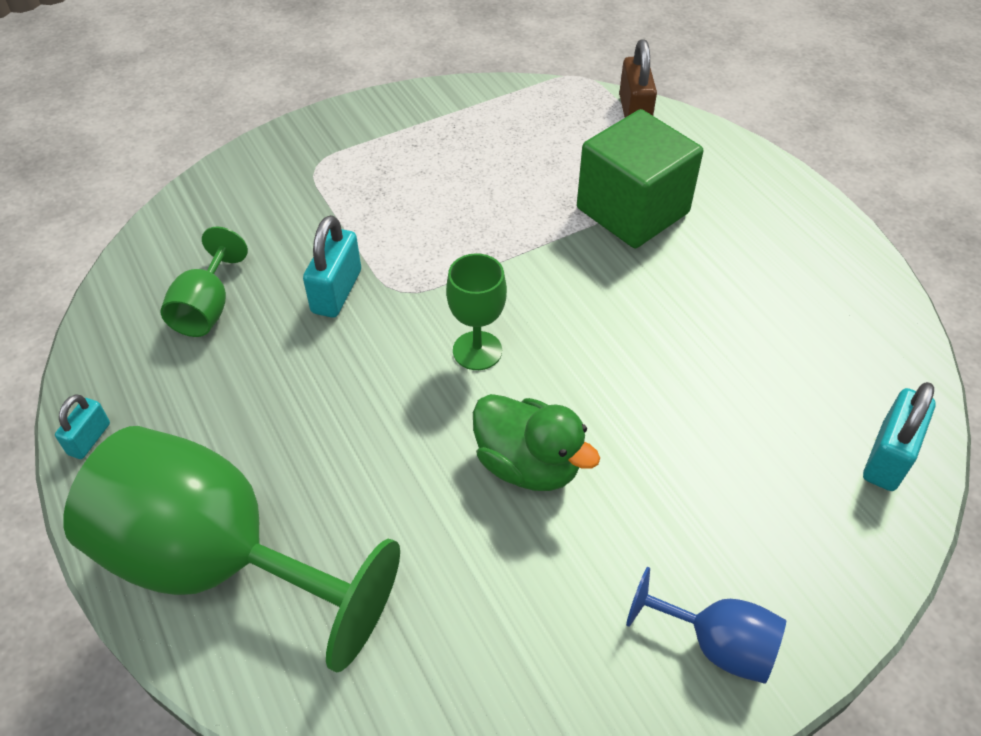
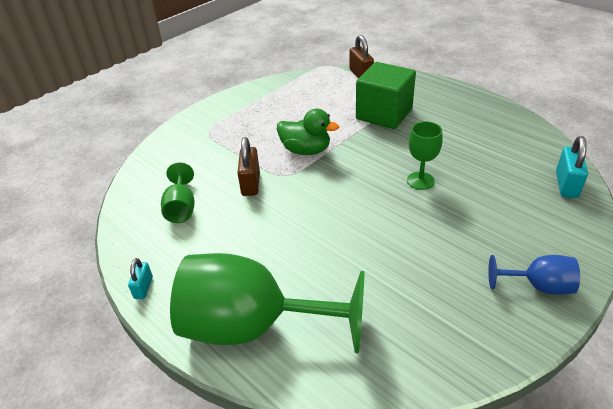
camera: 15 degrees left, 10 degrees down
turquoise padlock [303,215,361,318] -> brown padlock [237,137,260,196]
green goblet [446,253,507,370] -> green goblet moved to [407,121,442,190]
green duck [473,394,600,491] -> green duck moved to [277,109,339,155]

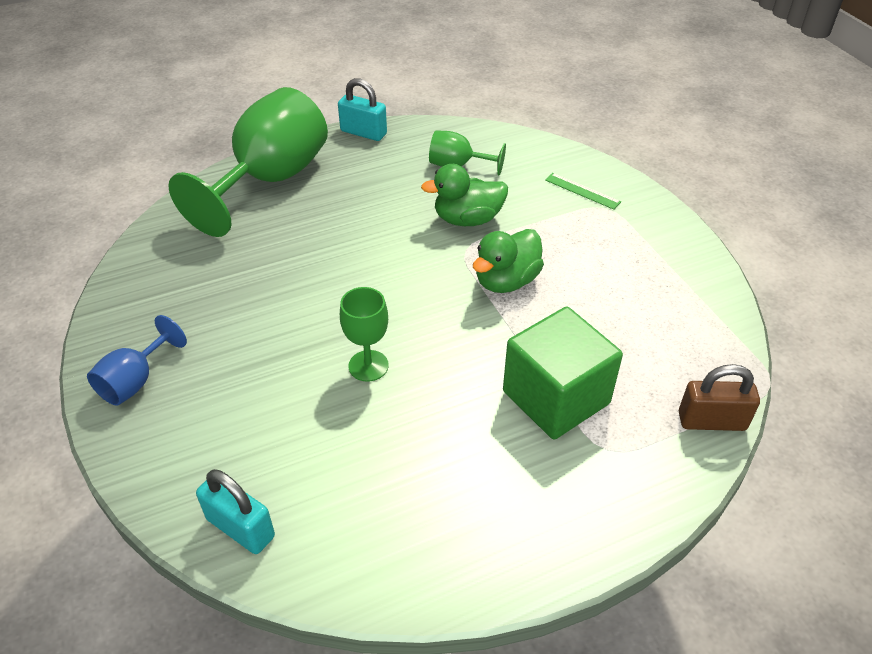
camera: 110 degrees right, 5 degrees up
turquoise padlock [128,258,153,299] -> turquoise padlock [338,78,387,141], size x1.66
brown padlock [237,137,260,196] -> green duck [421,164,508,226]
none -> green ruler [545,173,621,210]

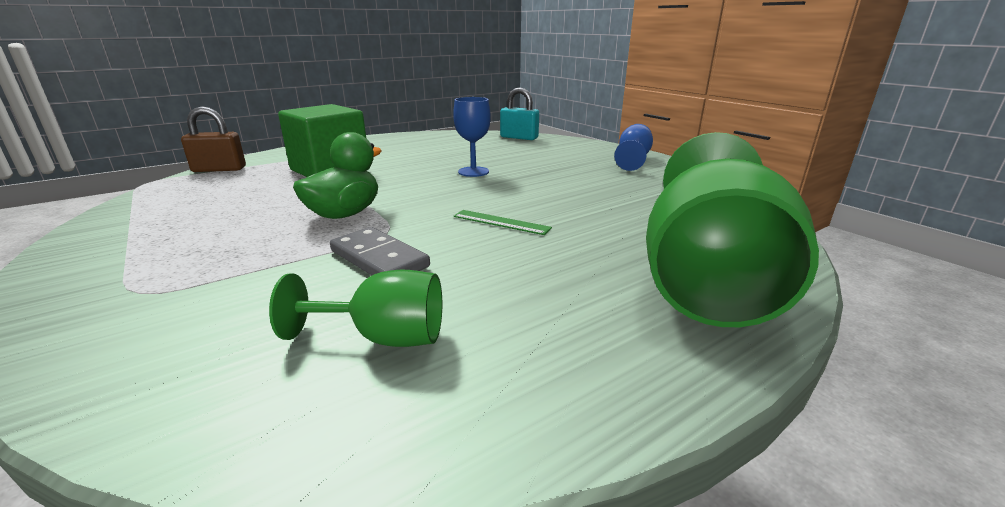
camera: 170 degrees right, 20 degrees down
turquoise padlock [338,78,387,141] -> none
green goblet [340,287,389,382] -> blue goblet [453,97,491,177]
green duck [421,164,508,226] -> grey domino [330,227,430,275]
green ruler [545,173,621,210] -> green ruler moved to [454,210,552,235]

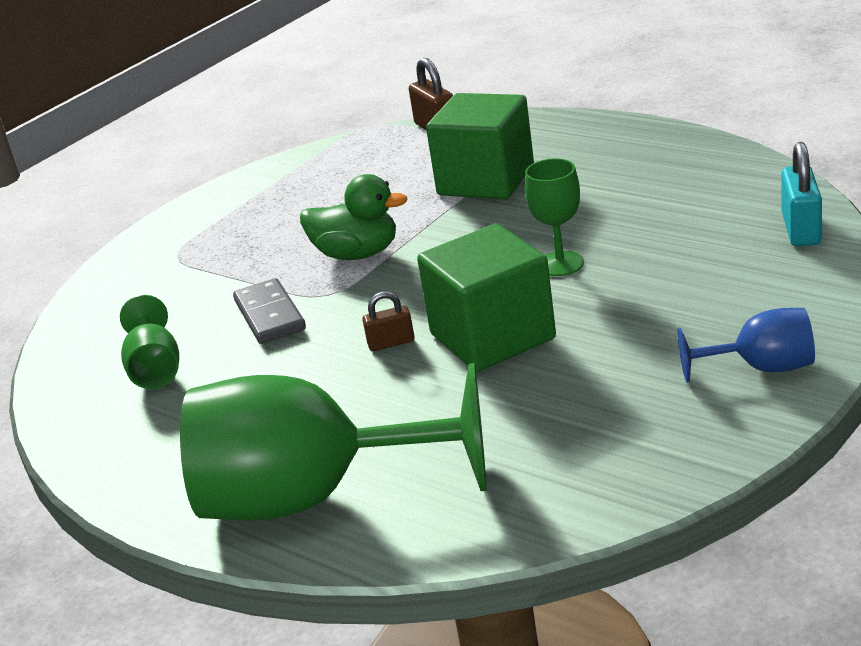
camera: 75 degrees right, 5 degrees up
grey domino [330,227,430,275] -> grey domino turned 45 degrees counterclockwise [233,278,306,344]
blue goblet [453,97,491,177] -> green goblet [525,159,584,276]
green ruler [454,210,552,235] -> brown padlock [362,291,415,351]
none -> green cube [417,223,556,372]

